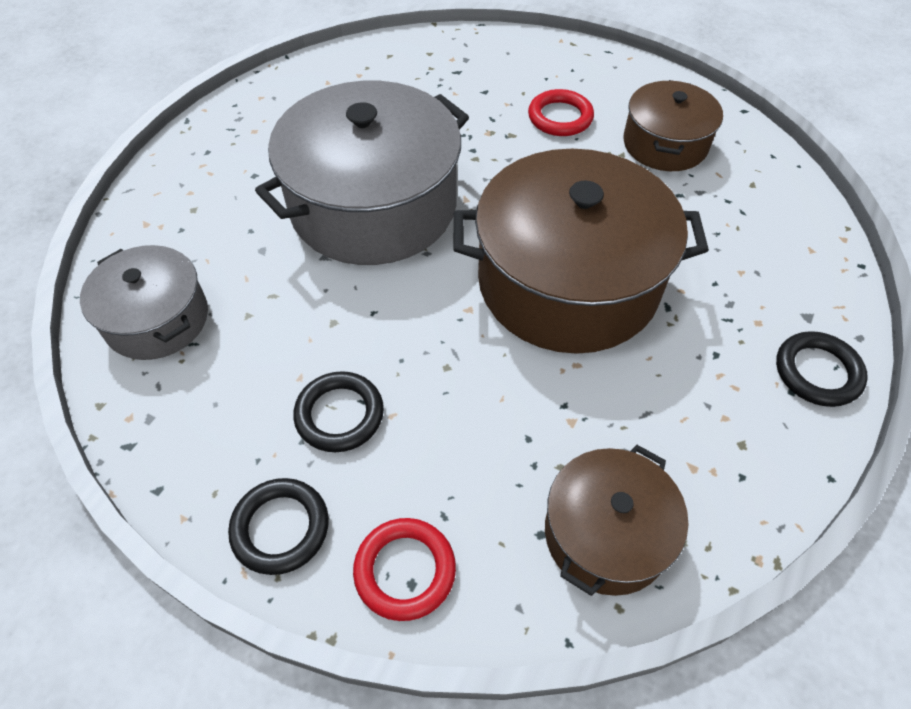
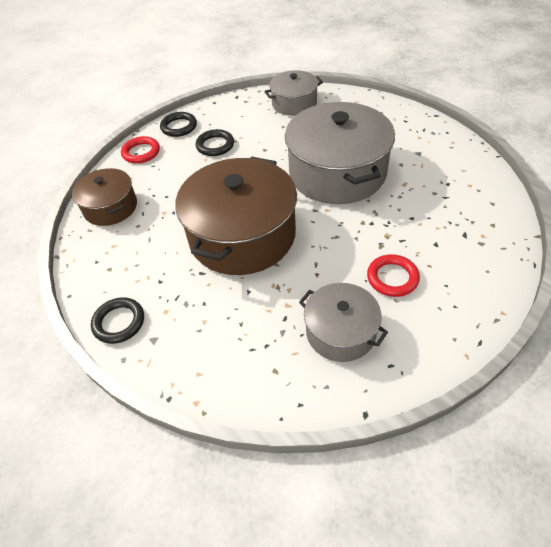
camera: 115 degrees right, 5 degrees down
brown pot [623,80,723,171] -> grey pot [299,283,388,362]

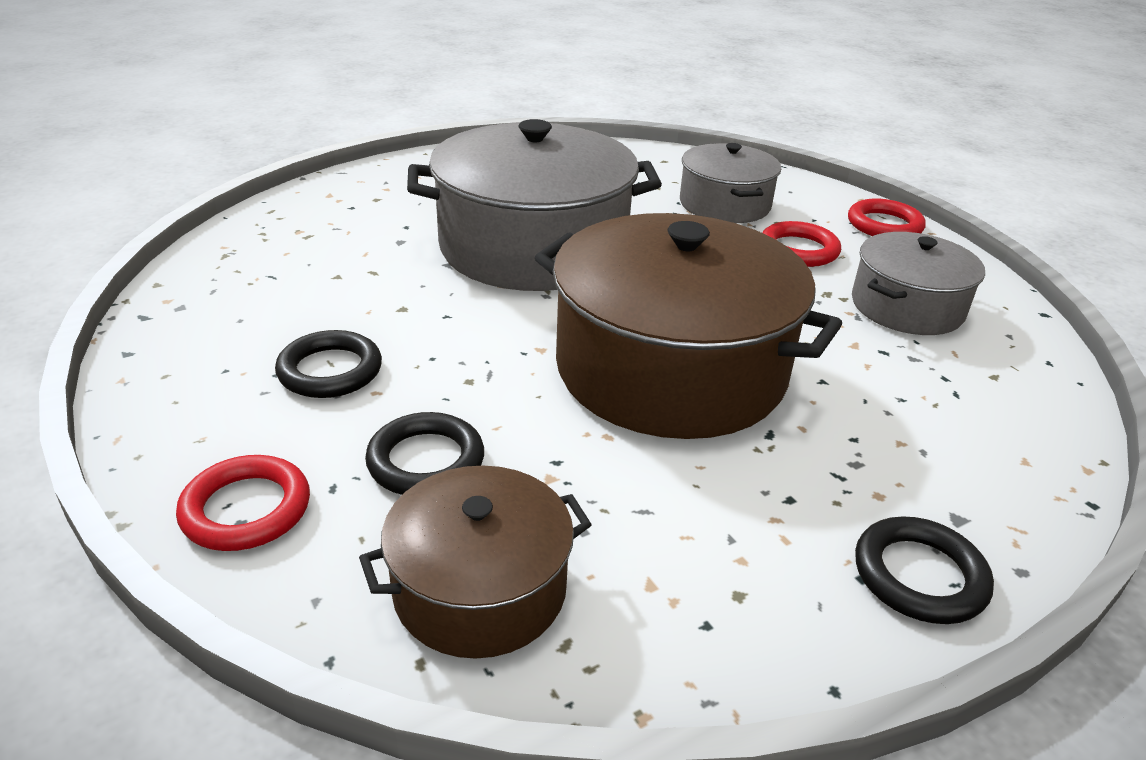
camera: 85 degrees left, 15 degrees down
black ring [160,112,197,137] -> black ring moved to [365,412,484,495]
grey pot [264,70,323,116] -> grey pot moved to [680,143,781,223]
none -> red ring [848,199,926,236]

